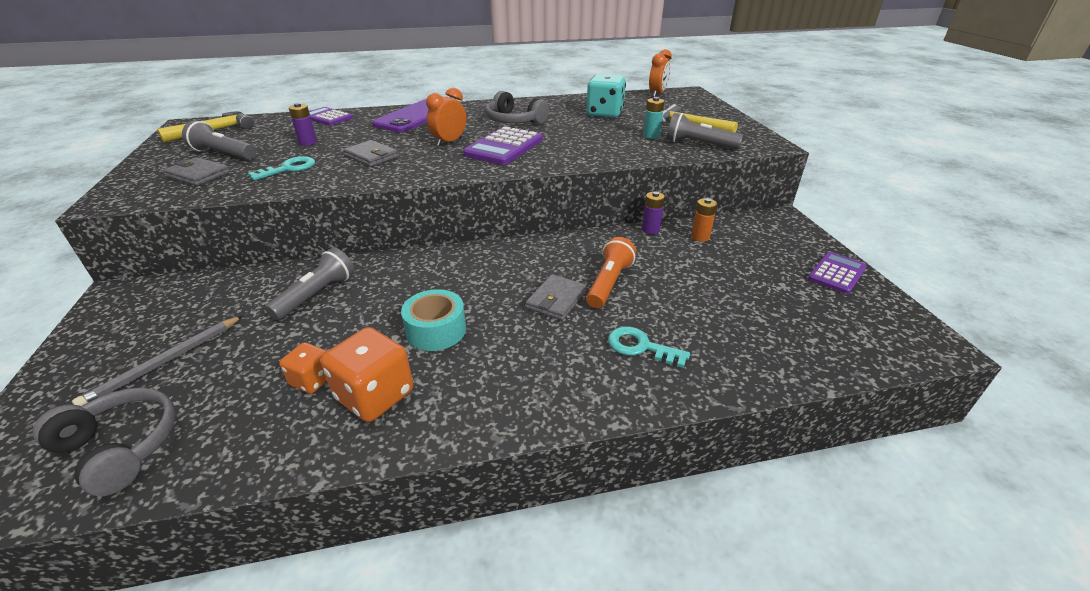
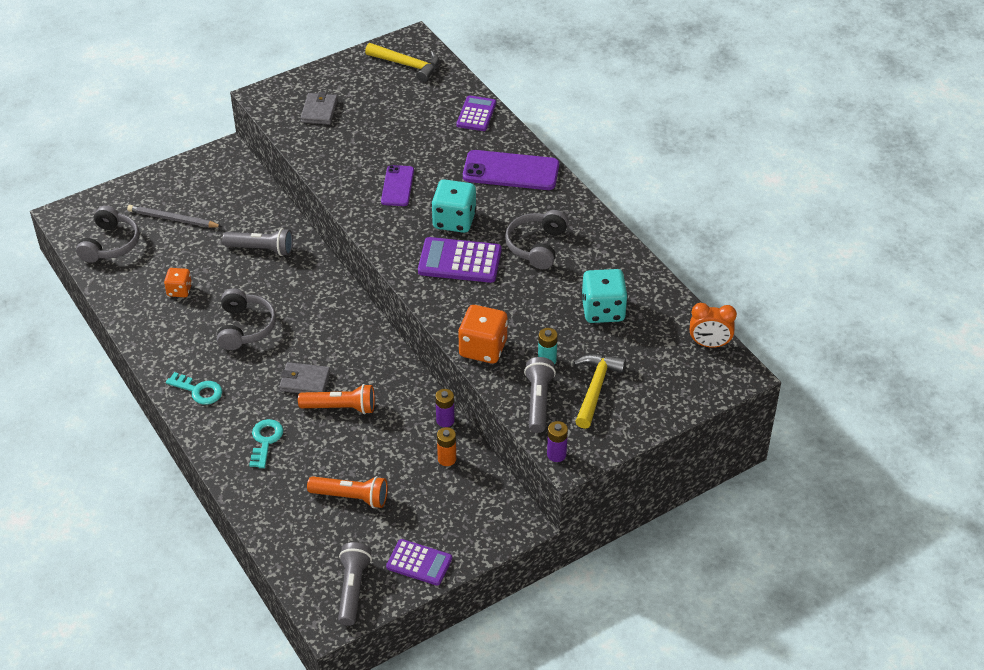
camera: 70 degrees right, 10 degrees up
grey flashlight [182,121,256,160] -> grey flashlight moved to [338,542,372,626]
turquoise key [248,156,315,181] -> turquoise key moved to [166,372,222,405]
purple battery [289,103,317,146] -> purple battery moved to [547,421,568,462]
orange dice [321,327,413,422] -> orange dice moved to [458,305,508,364]
grey wallet [343,140,399,167] -> purple phone [381,165,414,206]
turquoise tape [401,289,466,351] -> grey headphones [217,288,276,350]
orange clock [426,88,466,147] -> turquoise dice [432,179,476,233]
none -> orange flashlight [307,476,388,508]

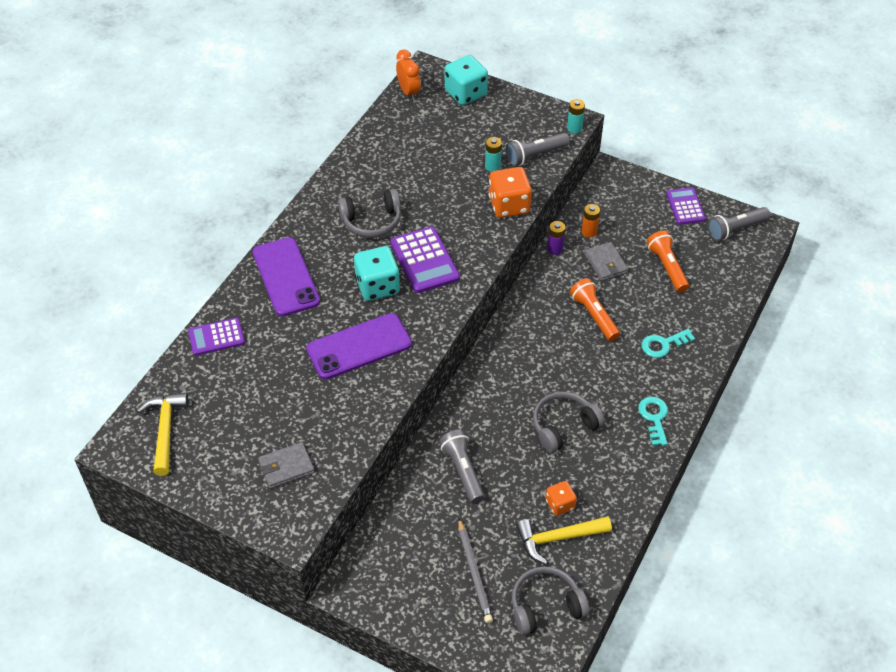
camera: 120 degrees left, 5 degrees up
grey wallet [279,362,330,393] -> grey wallet moved to [584,242,628,281]
purple phone [381,165,414,206] -> purple phone [306,313,412,379], size x1.64
purple battery [547,421,568,462] -> turquoise battery [567,99,585,134]
yellow hammer [574,354,626,429] -> yellow hammer moved to [516,516,612,564]
turquoise dice [582,269,628,323] -> turquoise dice moved to [445,55,488,105]

